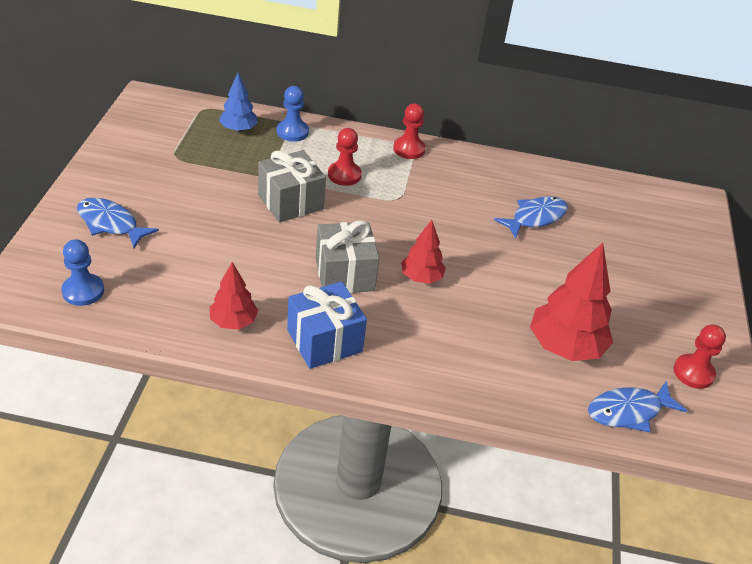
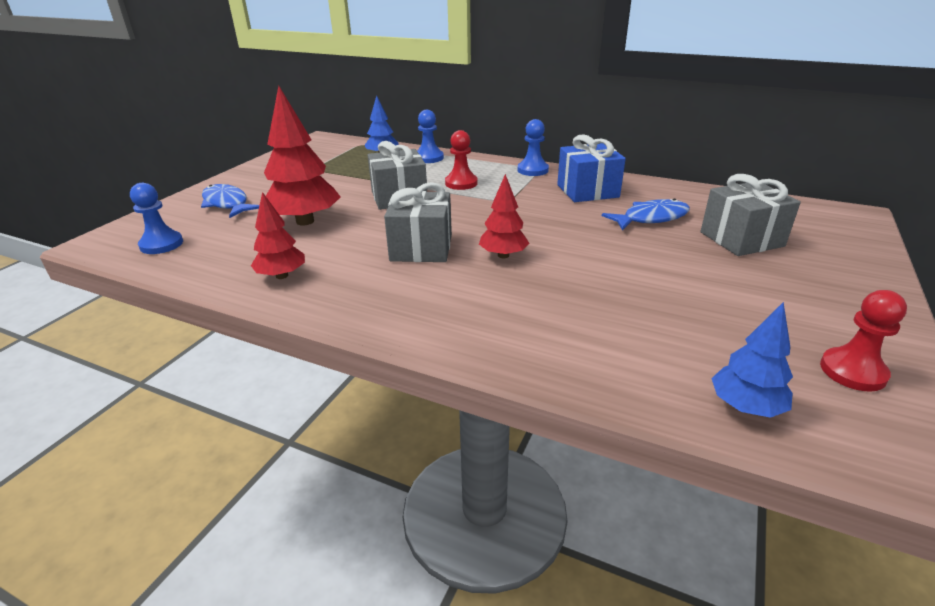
camera: 20 degrees right, 10 degrees down
blue gift [287,282,367,369] -> blue gift moved to [557,134,626,202]
red pawn [393,103,426,159] -> blue pawn [518,119,549,176]
red tree [530,243,613,361] -> red tree moved to [264,86,341,225]
blue fish [588,381,687,432] -> blue tree [711,302,793,418]
none -> grey gift [700,174,801,256]

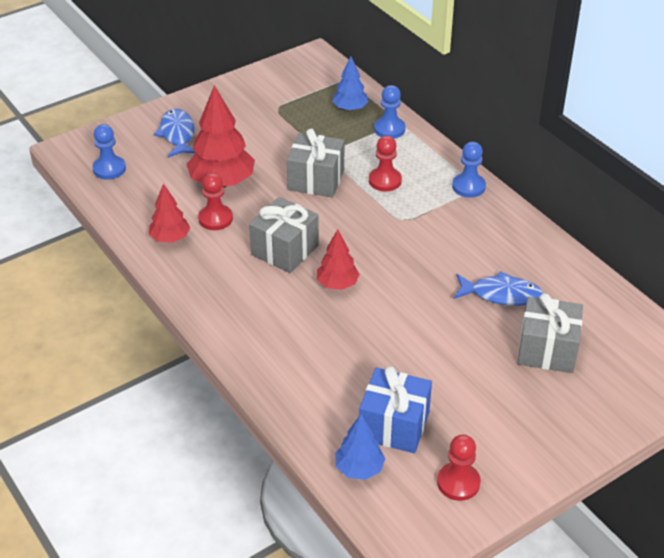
camera: 30 degrees right, 10 degrees up
blue gift [557,134,626,202] -> blue gift moved to [359,366,432,453]
none -> red pawn [198,173,233,230]

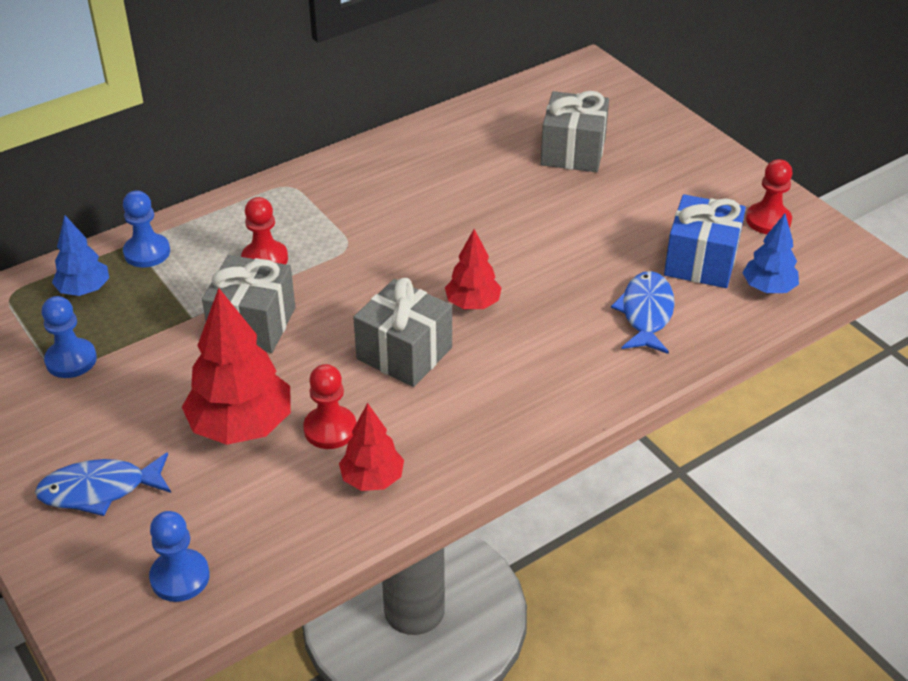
camera: 90 degrees left, 0 degrees up
blue pawn [452,142,486,198] -> blue pawn moved to [42,296,97,378]
blue fish [454,271,543,306] -> blue fish moved to [611,271,675,354]

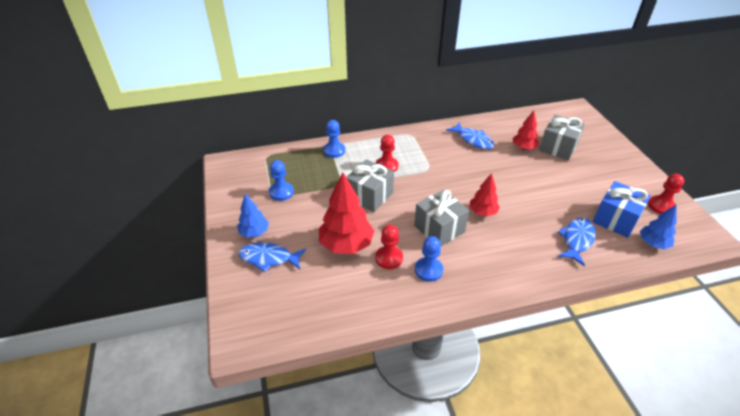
camera: 20 degrees right, 0 degrees up
blue tree [52,215,109,296] -> blue tree moved to [237,193,269,238]
blue pawn [149,511,210,602] -> blue pawn moved to [415,236,443,282]
red tree [339,403,404,491] -> red tree moved to [513,111,539,150]
none -> blue fish [446,123,494,149]

